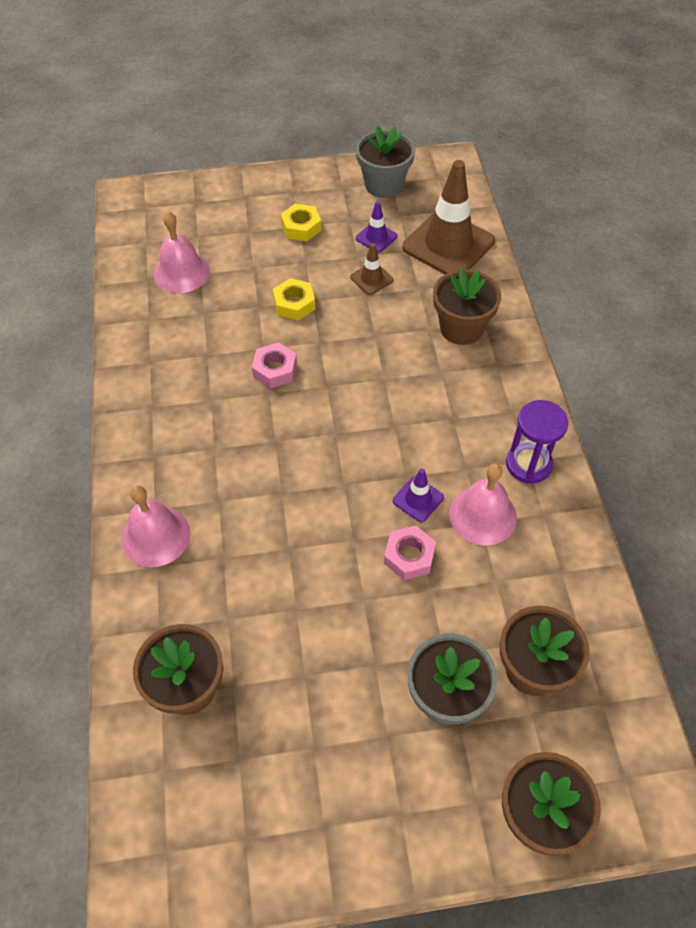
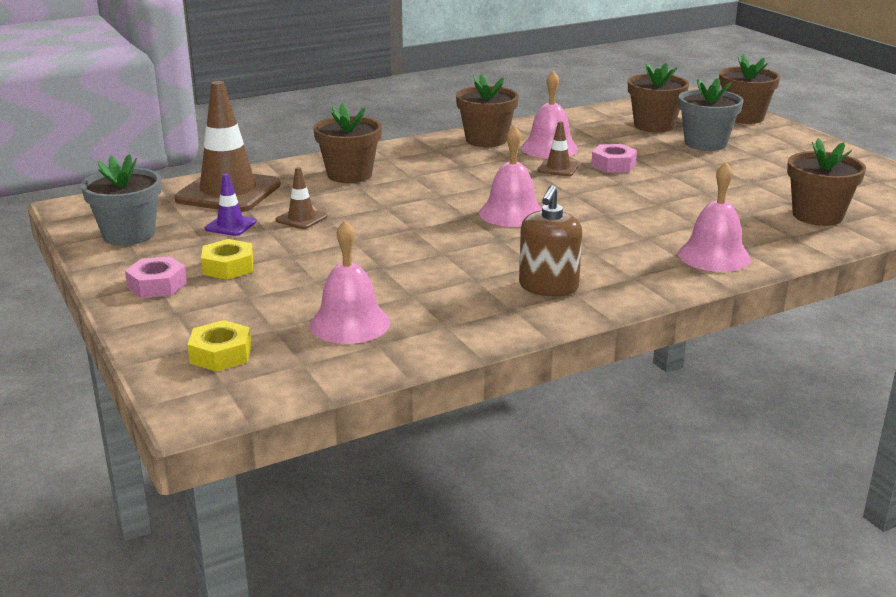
camera: 110 degrees left, 30 degrees down
pink nut [252,342,297,388] -> pink nut moved to [125,256,187,298]
yellow nut [273,278,315,321] -> yellow nut moved to [187,320,251,372]
purple traffic cone [393,468,444,522] -> brown traffic cone [538,121,579,176]
purple hourglass [506,400,568,484] -> brown flower pot [456,73,519,147]
none -> pink bell [479,125,542,227]
none -> brown soap dispenser [519,185,582,296]

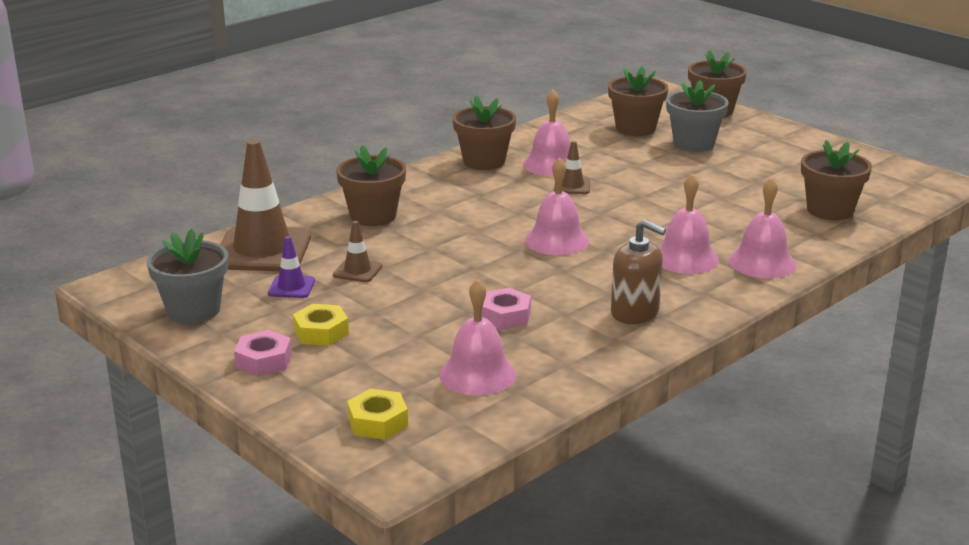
camera: 15 degrees left, 0 degrees up
brown soap dispenser [519,185,582,296] -> brown soap dispenser turned 60 degrees counterclockwise [611,219,666,324]
pink nut [591,144,637,173] -> pink nut moved to [482,288,531,330]
none -> pink bell [659,174,719,274]

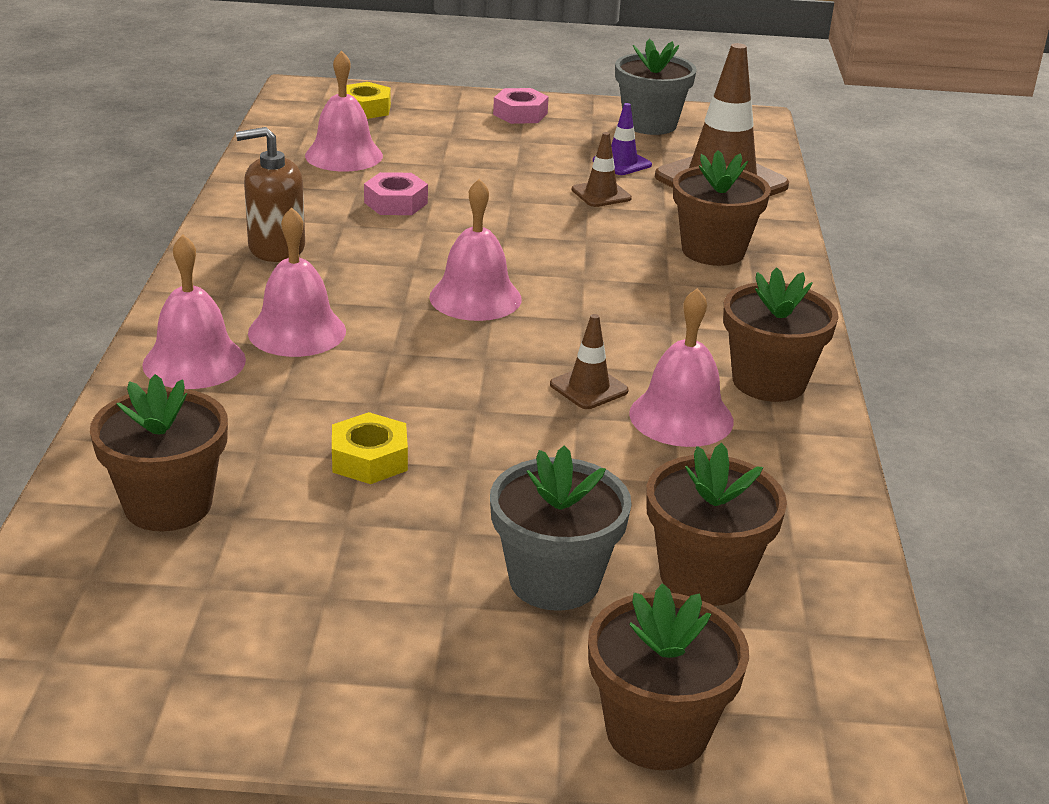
camera: 135 degrees right, 5 degrees up
yellow nut [293,304,349,346] -> yellow nut moved to [332,412,408,484]

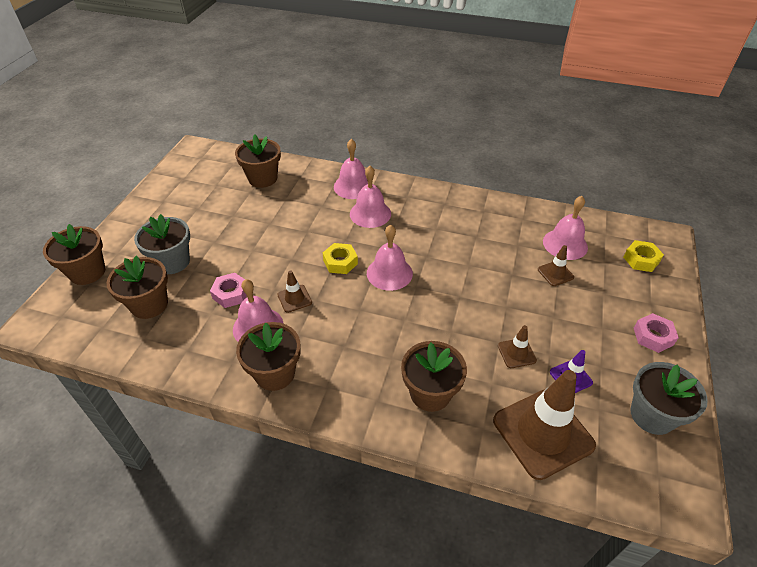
camera: 105 degrees right, 15 degrees up
brown soap dispenser [236,127,305,262] -> none
yellow nut [332,412,408,484] -> yellow nut moved to [323,243,358,274]
pink nut [364,172,428,215] -> pink nut moved to [210,273,247,308]
none -> brown traffic cone [538,245,574,286]

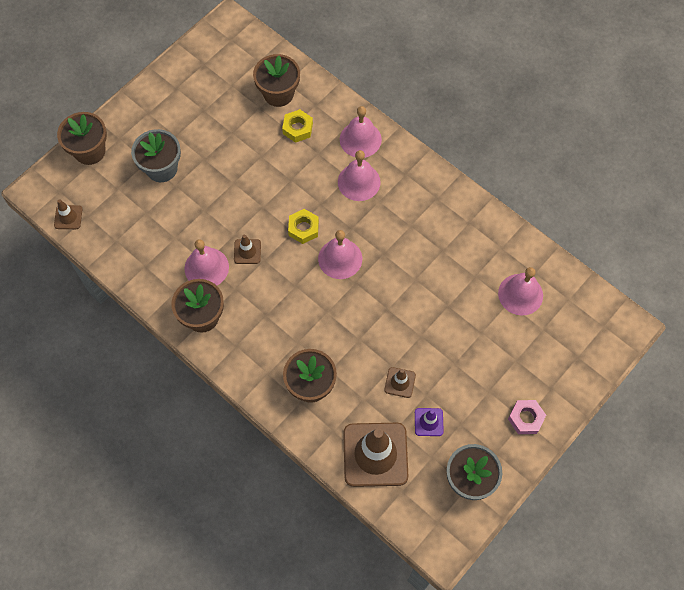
camera: 25 degrees right, 20 degrees up
brown flower pot [107,256,168,319] -> none
pink nut [210,273,247,308] -> none
brown traffic cone [538,245,574,286] -> brown traffic cone moved to [54,199,83,229]
yellow nut [623,240,664,272] -> yellow nut moved to [282,109,313,143]

